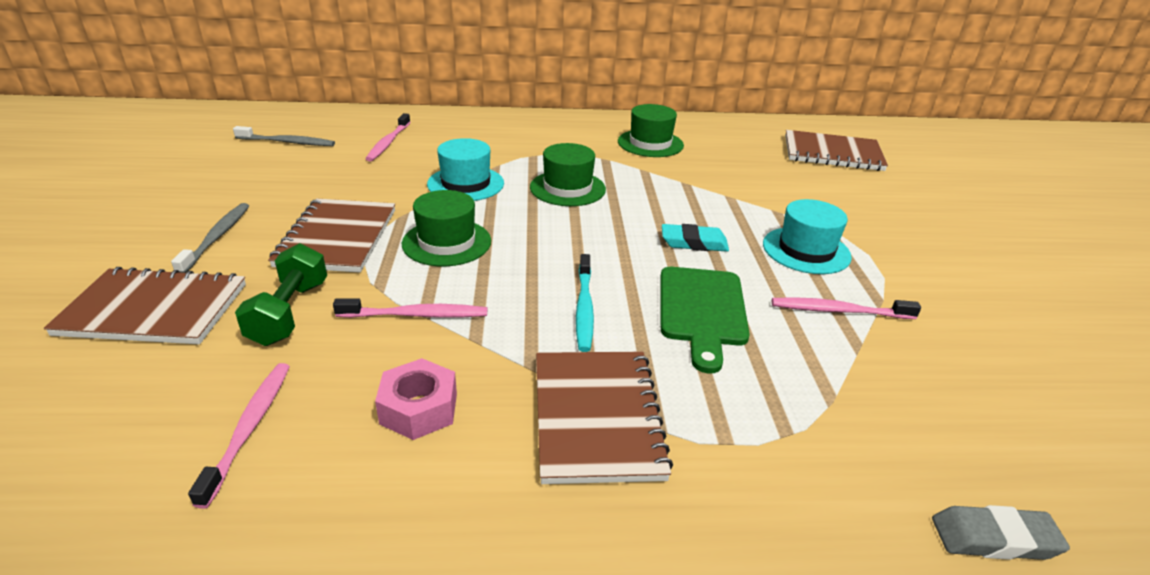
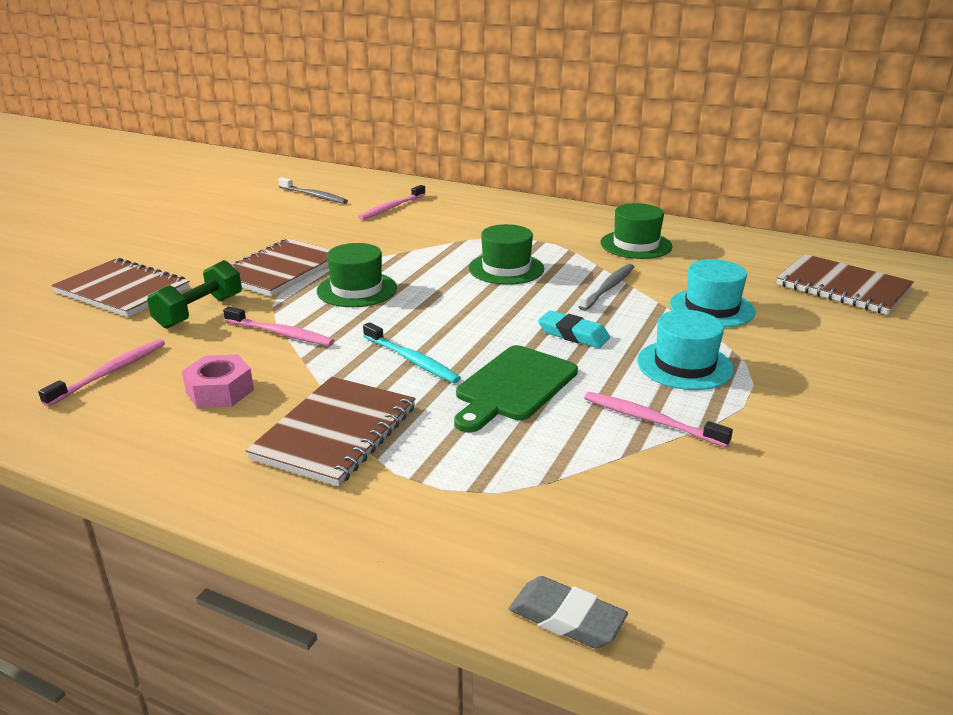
camera: 30 degrees right, 5 degrees down
grey toothbrush [171,203,249,273] -> grey toothbrush moved to [579,264,634,311]
turquoise hat [427,138,504,201] -> turquoise hat moved to [669,259,755,327]
turquoise toothbrush [576,254,594,352] -> turquoise toothbrush turned 75 degrees counterclockwise [363,322,461,383]

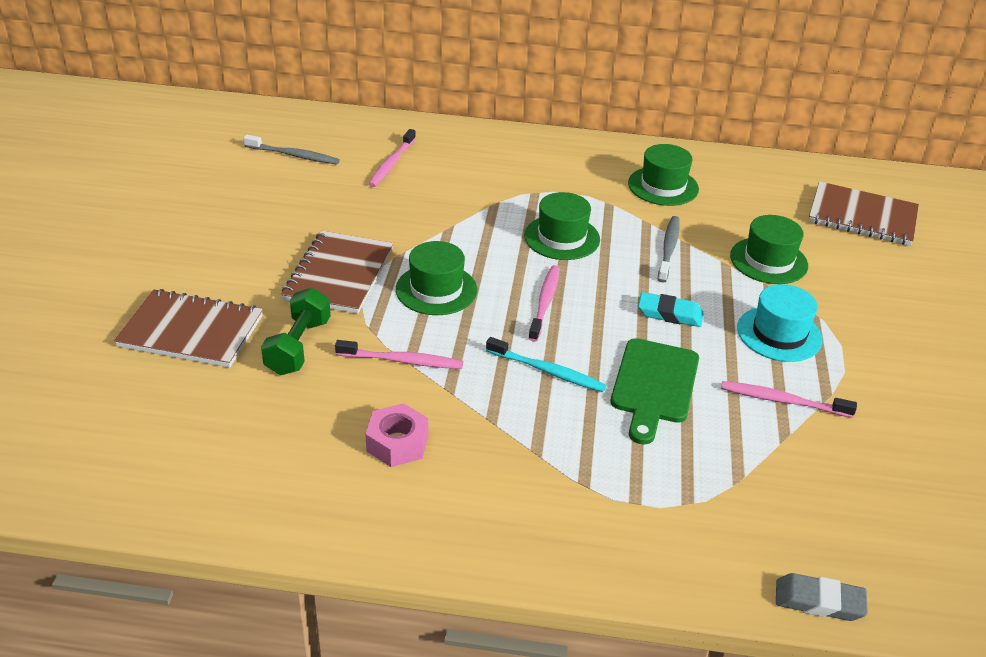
camera: 20 degrees left, 10 degrees up
pink toothbrush [38,339,165,407] -> pink toothbrush moved to [528,265,560,342]
brown notebook [246,377,416,486] -> none
turquoise hat [669,259,755,327] -> green hat [730,215,808,284]

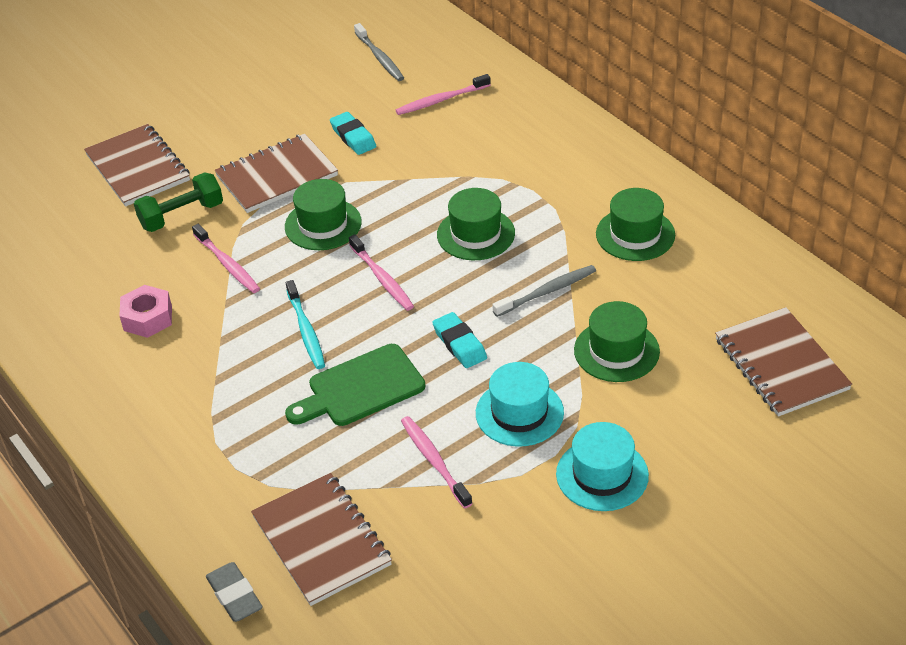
camera: 50 degrees right, 5 degrees up
pink toothbrush [528,265,560,342] -> pink toothbrush turned 90 degrees clockwise [349,234,414,311]
none -> brown notebook [251,473,392,606]
none -> turquoise eraser [330,112,376,155]
none -> turquoise hat [556,422,649,511]

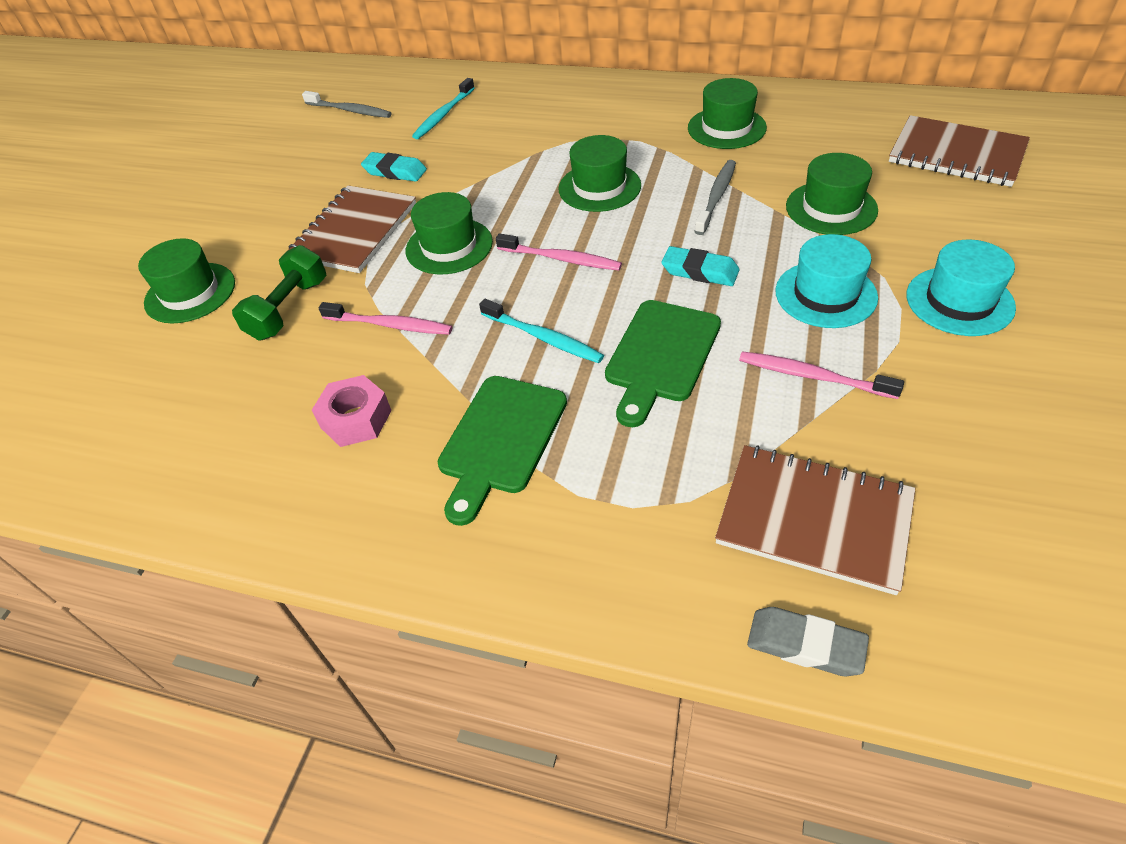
camera: 35 degrees left, 5 degrees up
brown notebook [84,124,190,207] -> green hat [138,238,235,323]
pink toothbrush [396,74,491,115] -> turquoise toothbrush [412,78,475,139]
none -> green cutting board [438,376,567,526]

